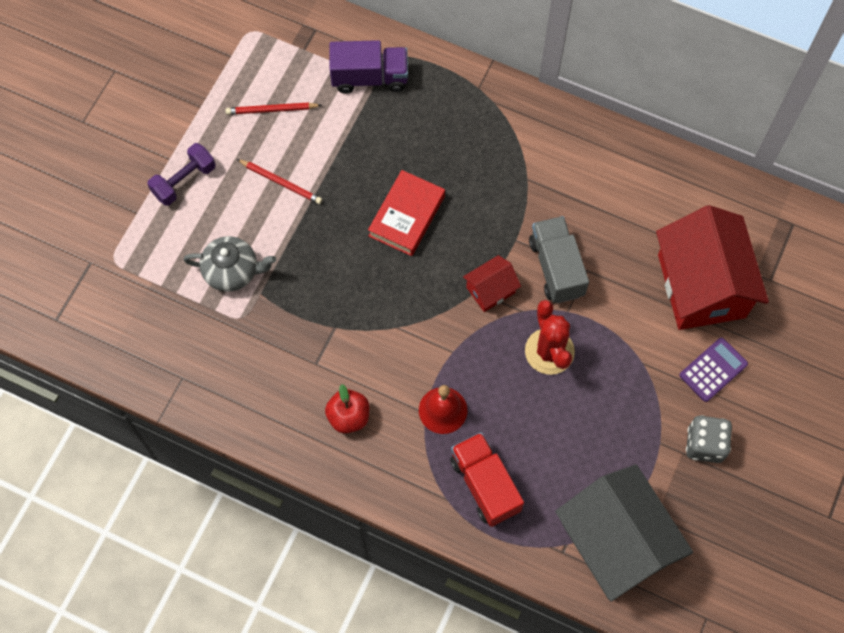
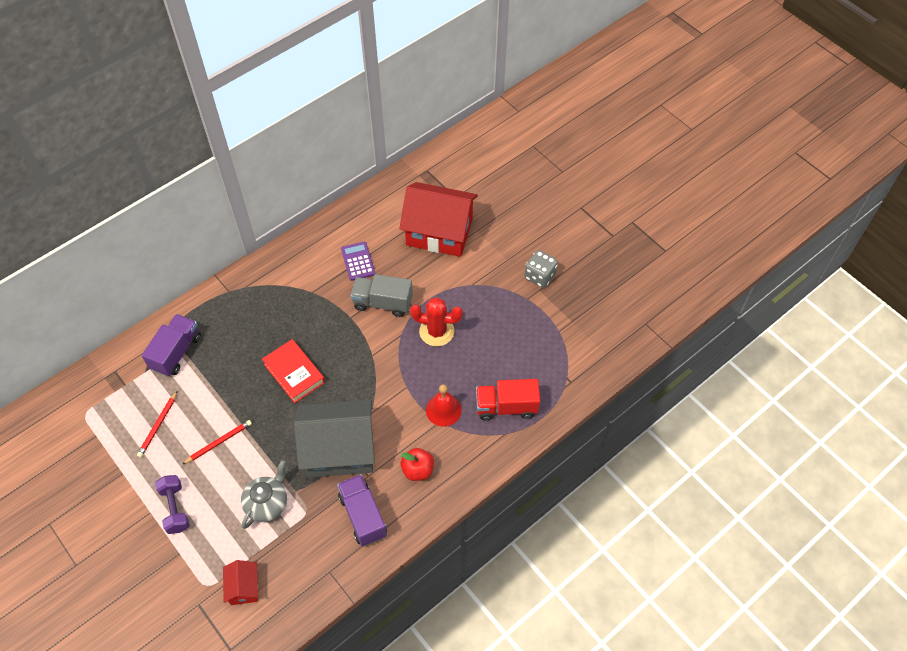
camera: 65 degrees left, 10 degrees down
red house [463,255,521,312] -> red house moved to [223,560,258,605]
grey house [555,464,693,601] -> grey house moved to [294,400,375,478]
purple calculator [679,338,748,402] -> purple calculator moved to [341,242,375,281]
none -> purple truck [337,474,387,546]

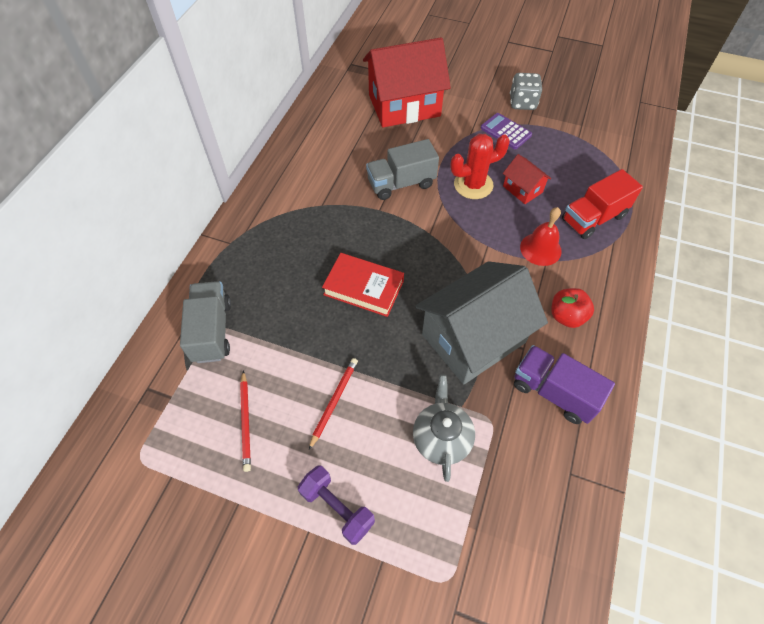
camera: 30 degrees left, 0 degrees up
purple truck [142,314,201,377] -> grey truck [180,281,231,363]
red house [223,560,258,605] -> red house moved to [503,154,552,204]
purple calculator [341,242,375,281] -> purple calculator moved to [481,113,532,149]

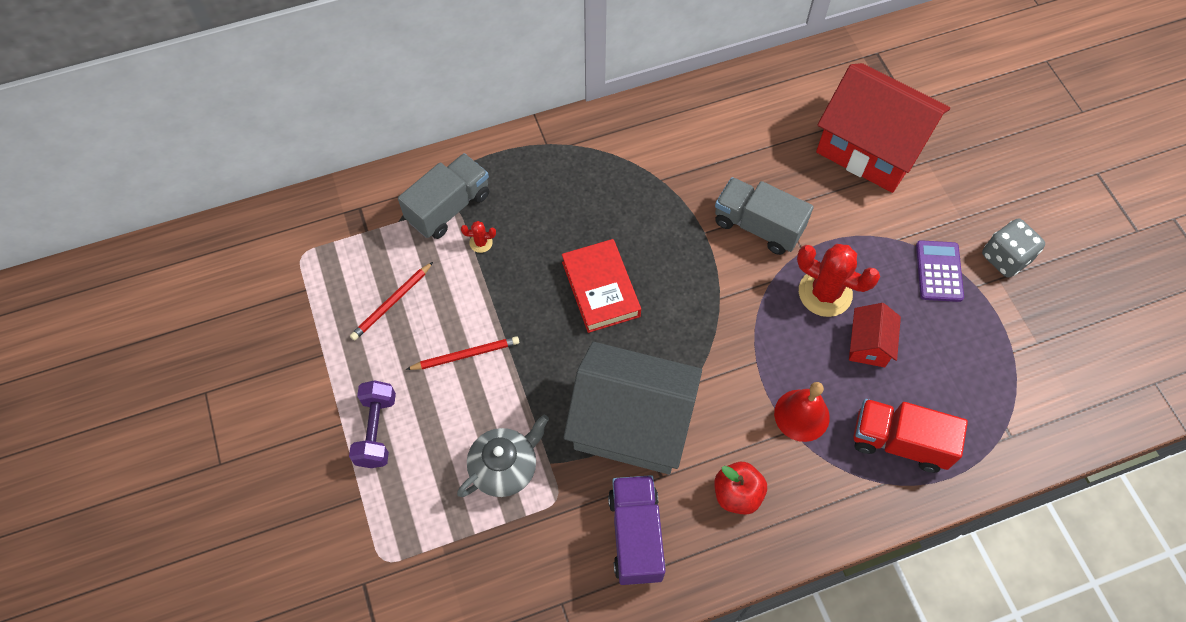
camera: 50 degrees right, 5 degrees up
none -> red cactus [461,221,496,253]

